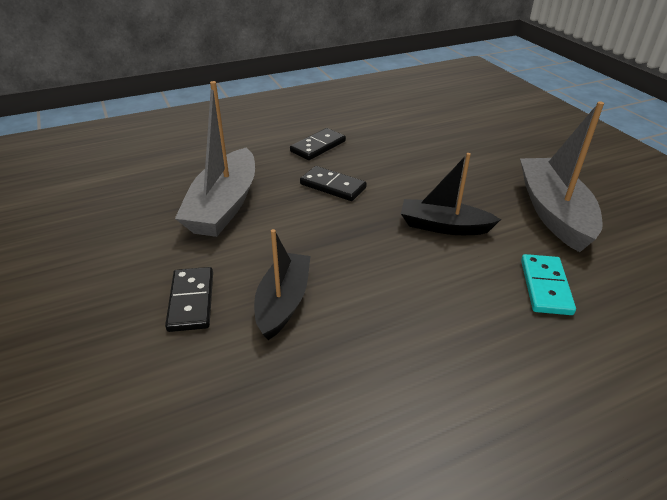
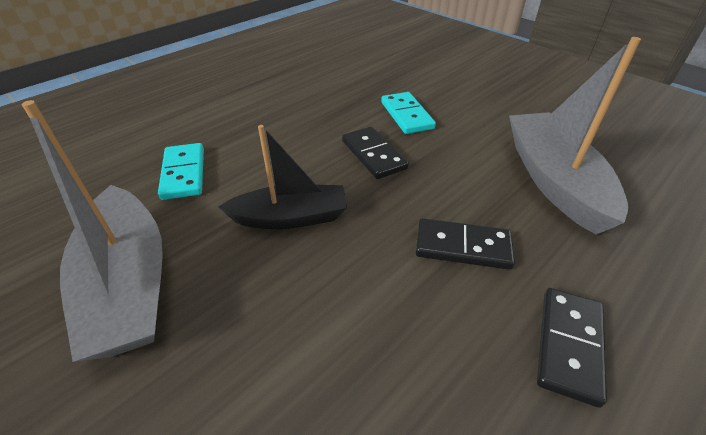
camera: 160 degrees right, 5 degrees up
black domino [165,267,213,332] -> black domino moved to [342,126,409,179]
black boat [254,229,311,340] -> turquoise domino [381,92,436,134]

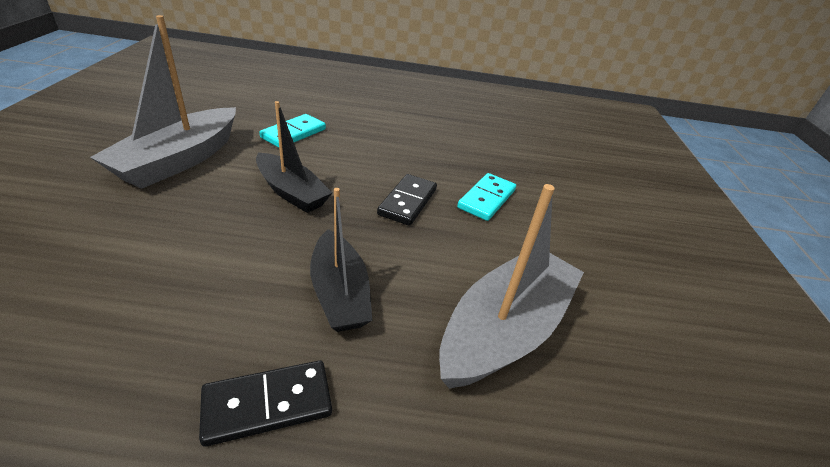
camera: 45 degrees right, 5 degrees down
black domino [416,218,515,270] -> black boat [310,188,372,332]

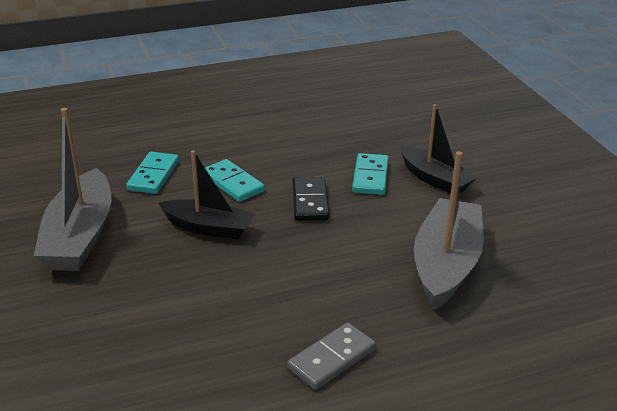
camera: 20 degrees left, 5 degrees down
black domino [199,360,332,447] -> grey domino [287,322,376,390]
black boat [310,188,372,332] -> black boat moved to [400,104,478,194]
none -> turquoise domino [205,159,265,202]

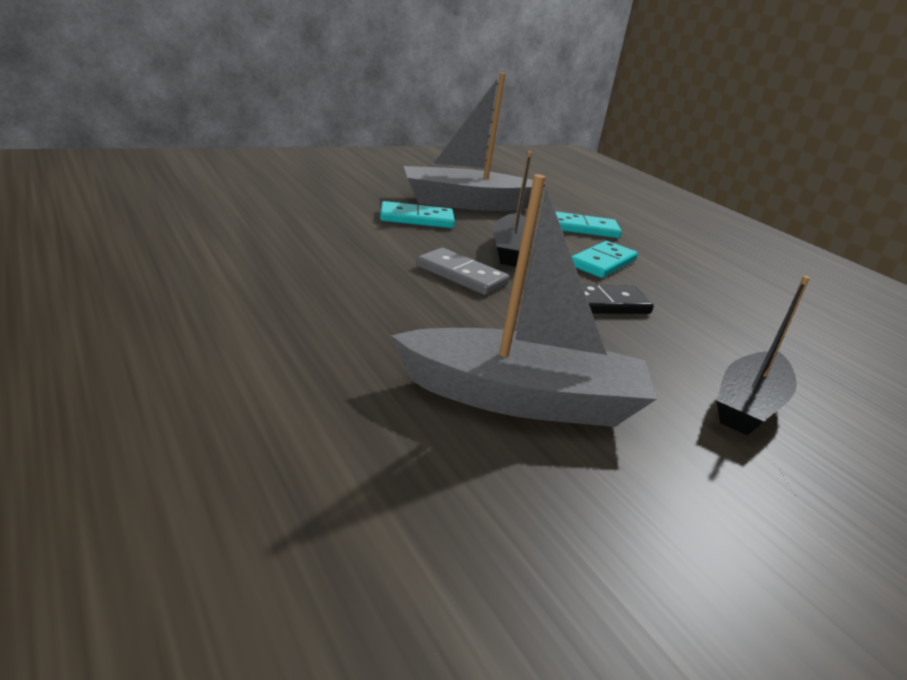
camera: 75 degrees right, 5 degrees down
grey domino [287,322,376,390] -> grey domino moved to [416,248,510,295]
turquoise domino [352,153,389,195] -> turquoise domino moved to [380,201,455,228]

